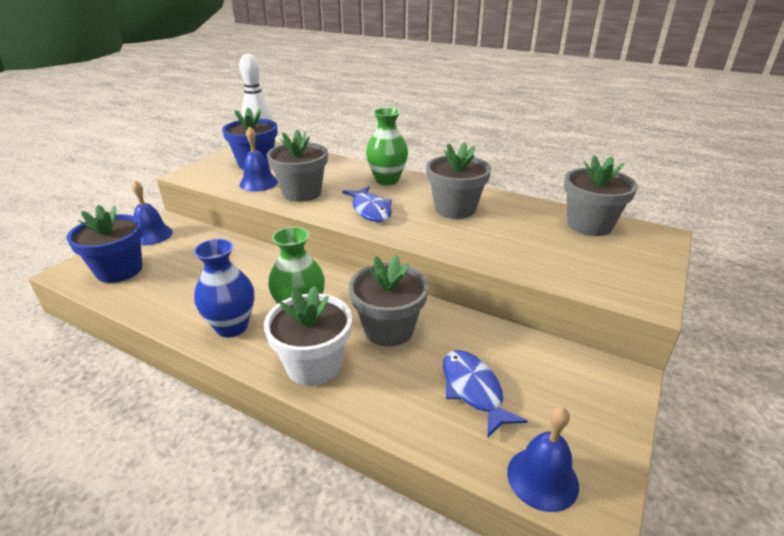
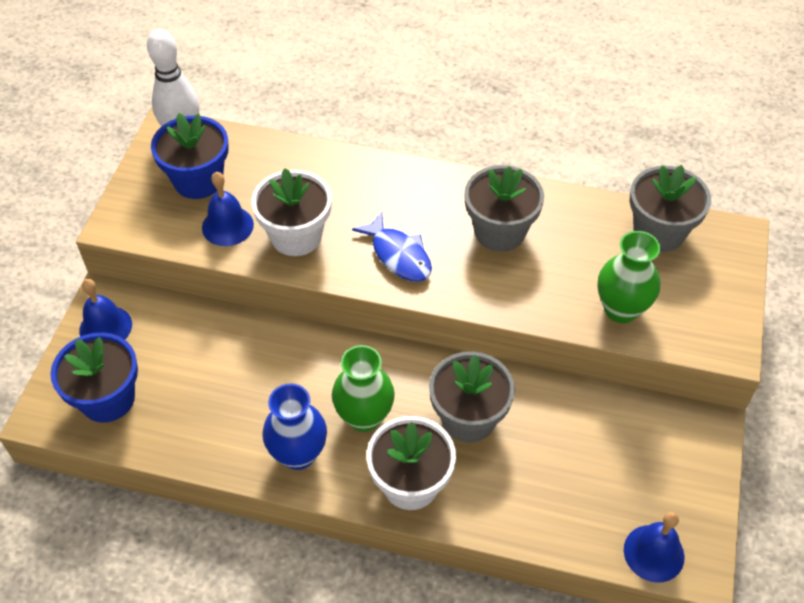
camera: 15 degrees left, 20 degrees up
grey flower pot [267,130,328,202] -> white flower pot [252,168,332,256]
green vase [366,108,408,185] -> green vase moved to [598,231,660,323]
blue fish [443,350,528,438] -> none

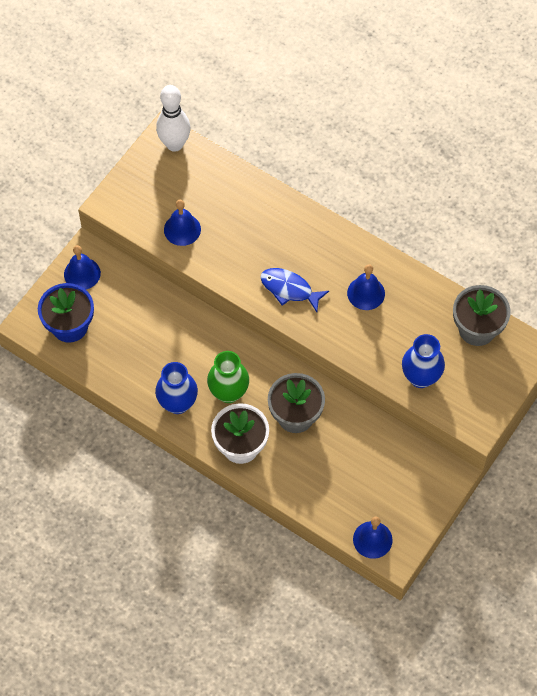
camera: 20 degrees right, 10 degrees up
blue flower pot [151,113,229,199] -> none
white flower pot [252,168,332,256] -> none
blue fish [352,212,432,282] -> blue fish turned 135 degrees clockwise [260,268,329,312]
grey flower pot [464,165,544,252] -> blue bell [347,264,385,310]
green vase [598,231,660,323] -> blue vase [402,334,445,388]

